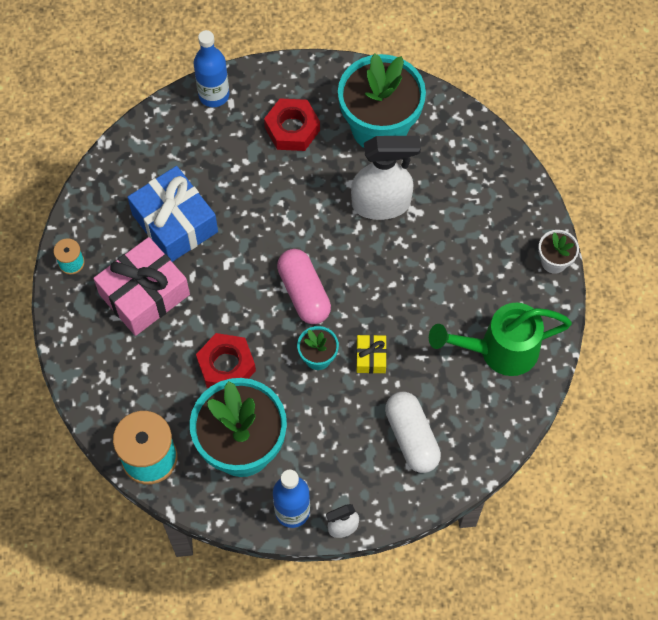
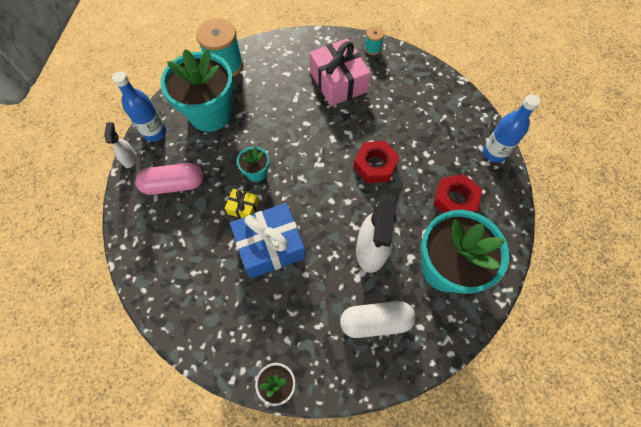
camera: 105 degrees right, 0 degrees up
blue gift [127,166,218,262] -> blue gift moved to [230,203,306,279]
red nut [196,333,256,388] -> red nut moved to [353,141,400,183]
pink capsule [277,249,331,324] -> pink capsule moved to [135,163,203,195]
white capsule [385,392,441,473] -> white capsule moved to [340,301,416,338]
green watering can [429,303,572,376] -> none

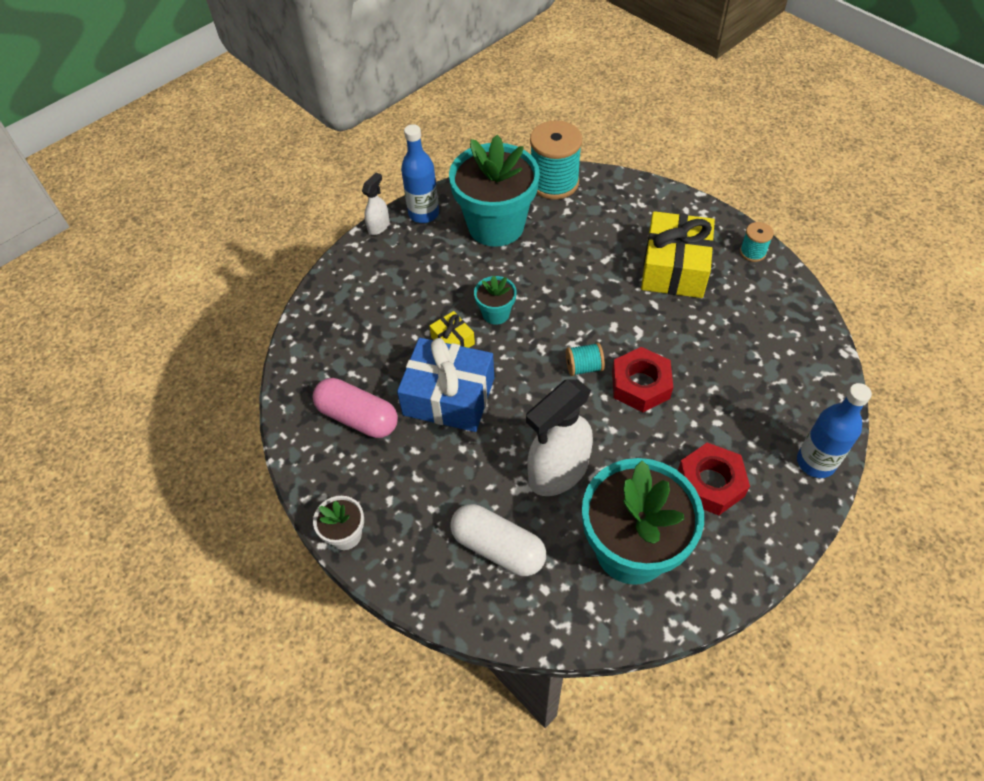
camera: 40 degrees right, 10 degrees down
pink capsule [135,163,203,195] -> pink capsule moved to [313,378,398,438]
pink gift [309,38,371,106] -> yellow gift [641,211,715,298]
none -> turquoise spool [566,343,605,376]

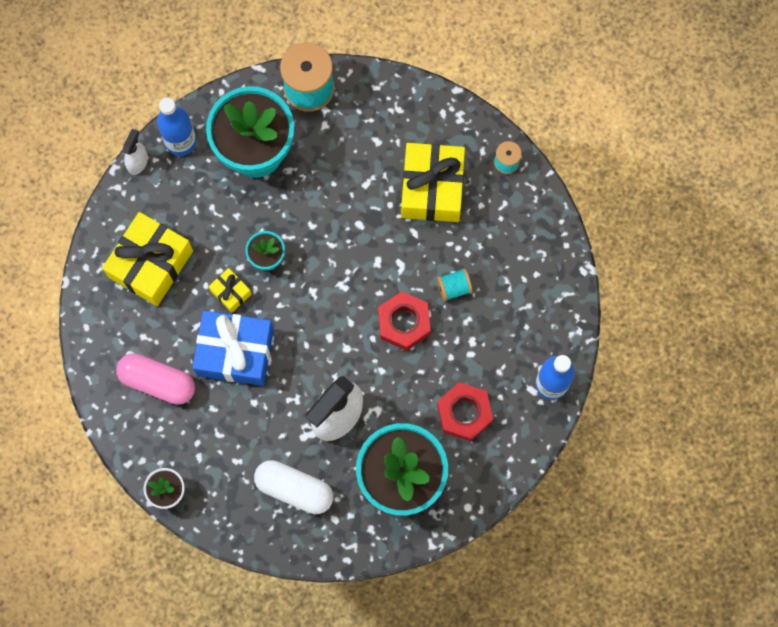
camera: 10 degrees left, 20 degrees up
turquoise spool [566,343,605,376] -> turquoise spool moved to [437,269,473,301]
none -> yellow gift [102,212,193,306]

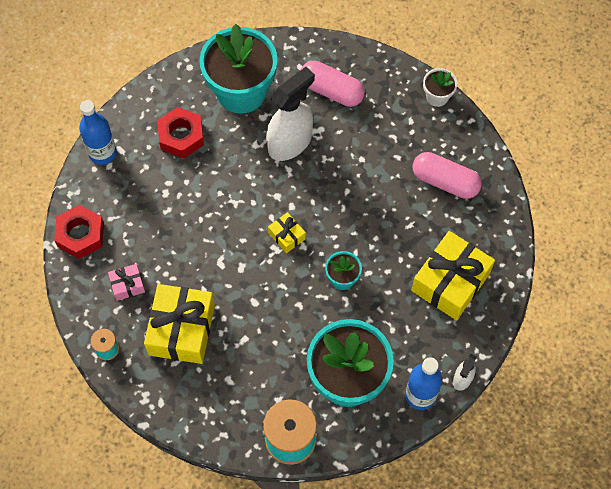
camera: 175 degrees left, 10 degrees down
blue gift [192,310,274,386] -> none
yellow gift [208,268,252,313] -> yellow gift moved to [268,212,306,253]
white capsule [254,460,333,514] -> pink capsule [300,61,365,107]
red nut [378,291,431,351] -> red nut moved to [54,205,104,259]
turquoise spool [437,269,473,301] -> none
none -> pink gift [108,264,145,301]

